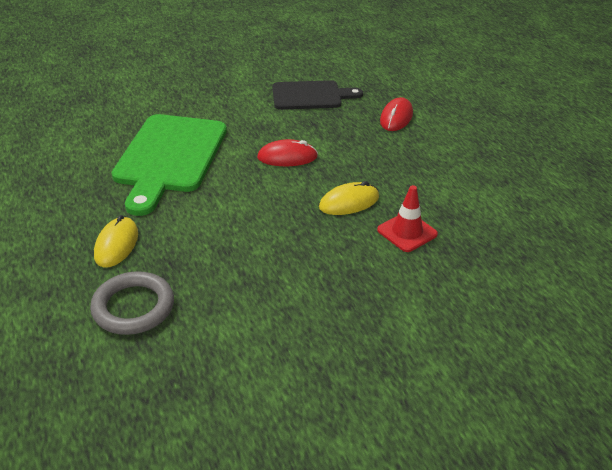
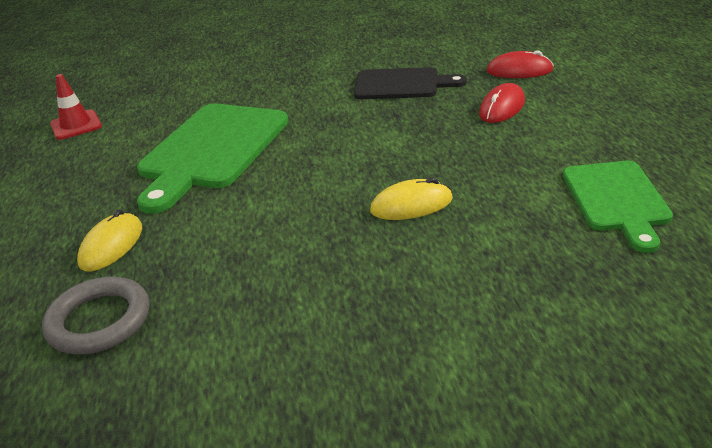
camera: 15 degrees right, 5 degrees down
red mouse [257,139,318,166] -> red mouse moved to [487,50,554,78]
red traffic cone [377,185,438,252] -> red traffic cone moved to [50,74,102,140]
none -> green cutting board [563,161,673,253]

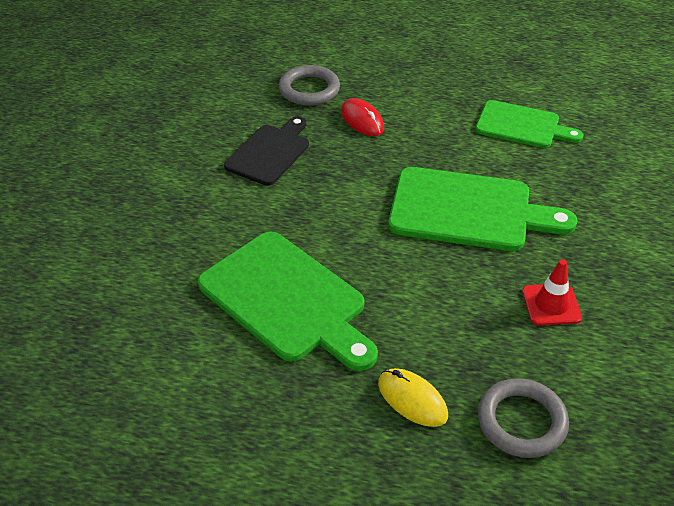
camera: 70 degrees left, 10 degrees up
red traffic cone [50,74,102,140] -> red traffic cone moved to [522,259,582,326]
yellow mouse [370,177,453,220] -> green cutting board [388,167,578,251]
red mouse [487,50,554,78] -> grey ring [279,65,340,105]

